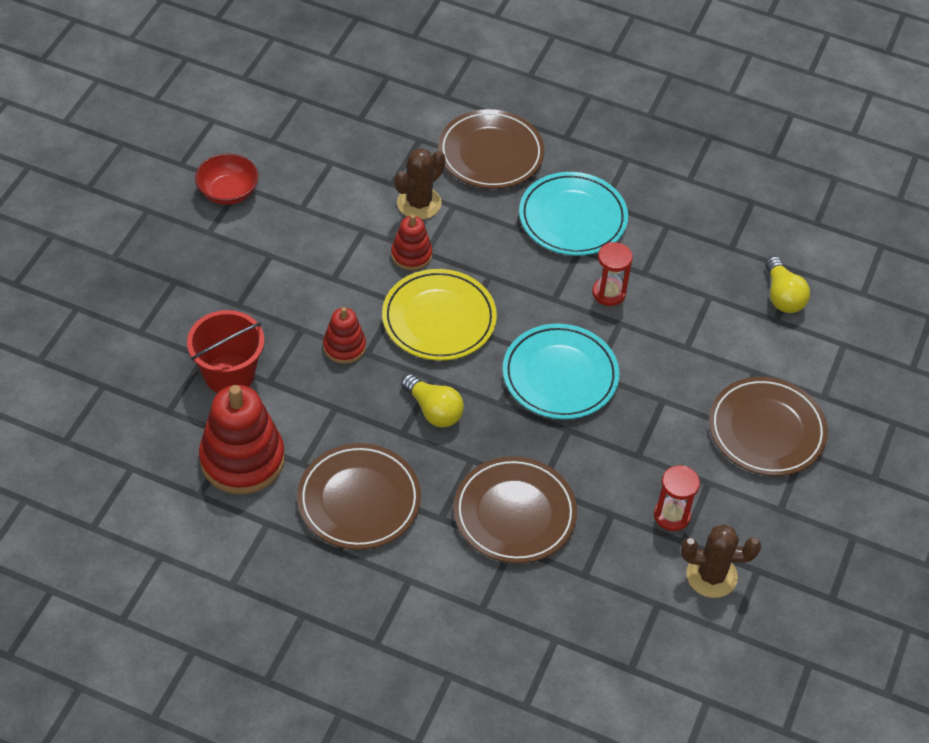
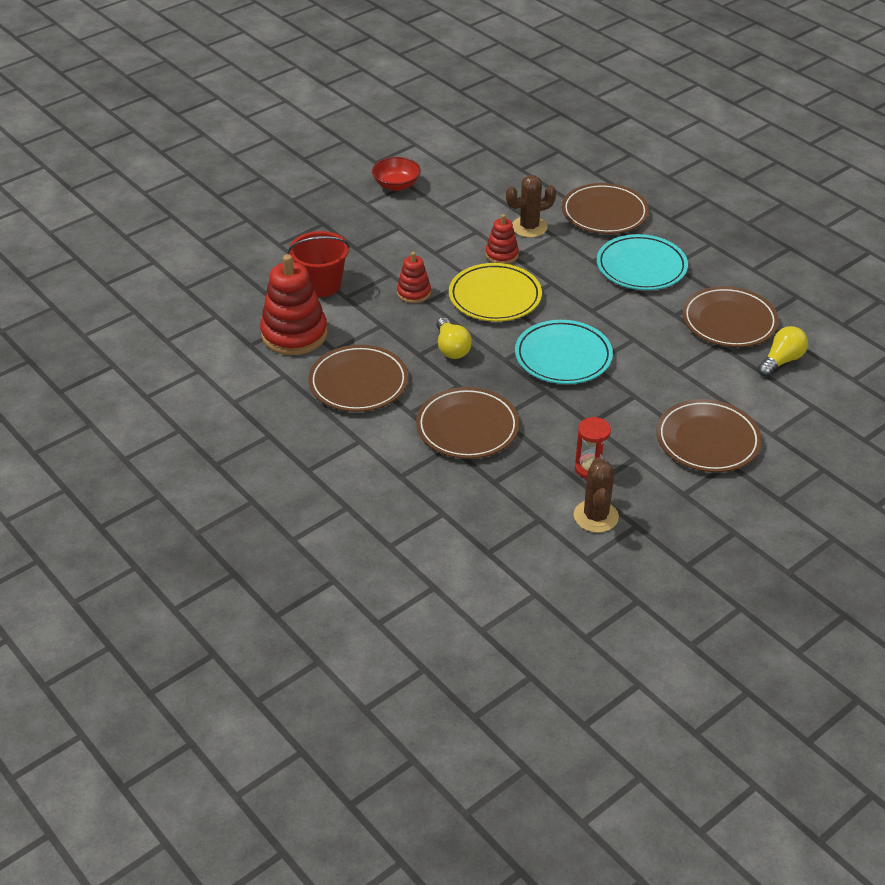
camera: 30 degrees right, 10 degrees down
red hourglass [592,242,633,306] -> none
brown cactus [681,524,761,598] -> brown cactus turned 60 degrees clockwise [574,457,619,533]
yellow light bulb [765,256,810,313] -> yellow light bulb turned 150 degrees counterclockwise [758,326,808,377]
none -> brown plate [682,286,779,347]

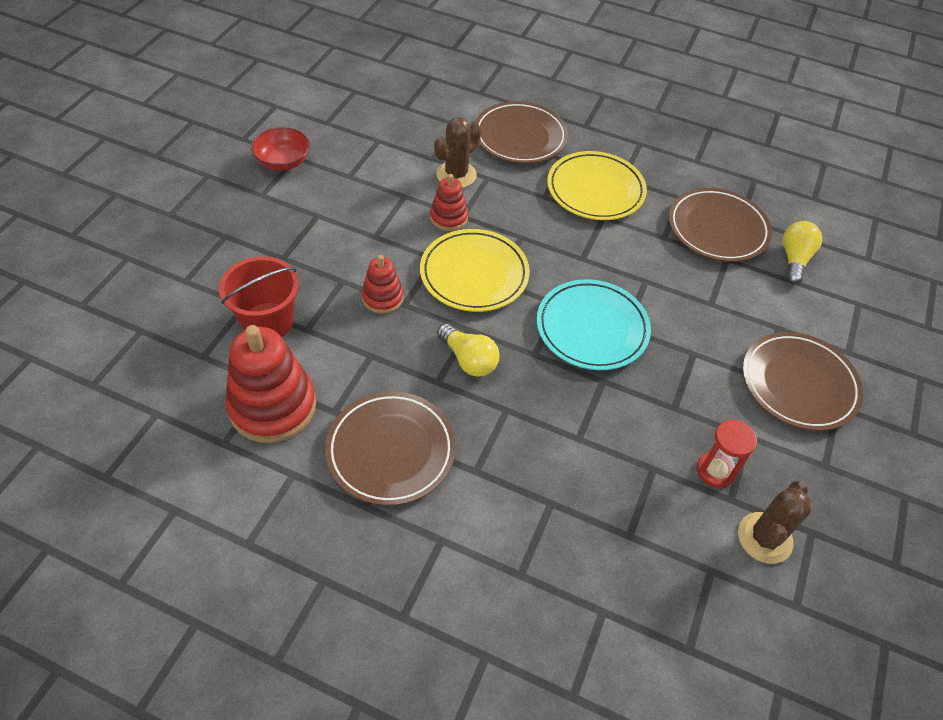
camera: 30 degrees left, 10 degrees up
brown plate [416,387,519,459] -> none
brown cactus [574,457,619,533] -> brown cactus turned 60 degrees clockwise [738,481,811,564]
turquoise plate [597,234,688,290] -> yellow plate [547,151,647,220]

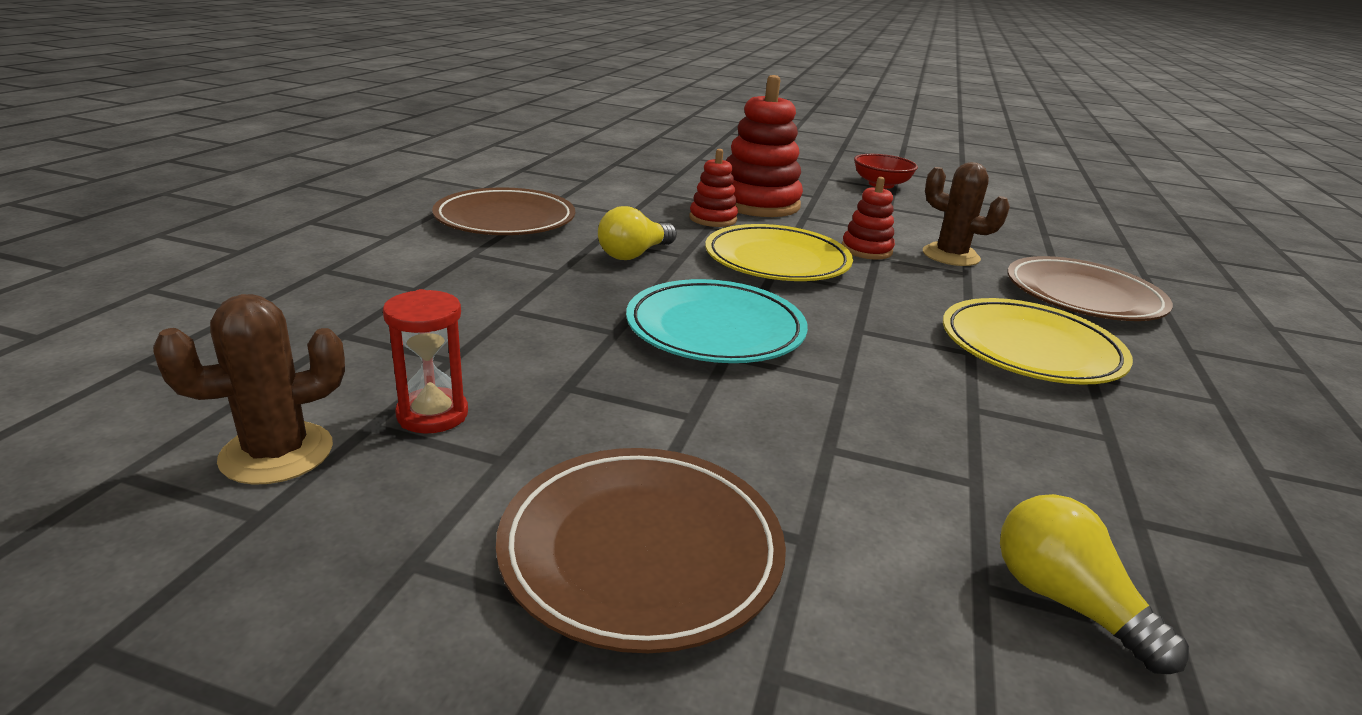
camera: 85 degrees right, 25 degrees down
red bucket [219,256,299,337] -> none
red stacking toy [225,325,316,443] -> red stacking toy moved to [726,75,803,217]
brown plate [669,188,772,262] -> none
brown cactus [738,481,811,564] -> brown cactus turned 60 degrees counterclockwise [153,294,345,485]
yellow light bulb [783,221,822,284] -> yellow light bulb turned 135 degrees counterclockwise [1000,494,1189,674]

